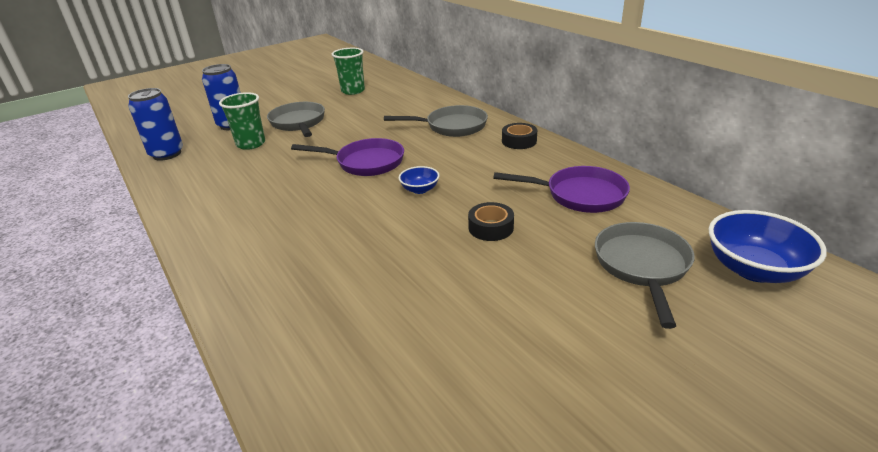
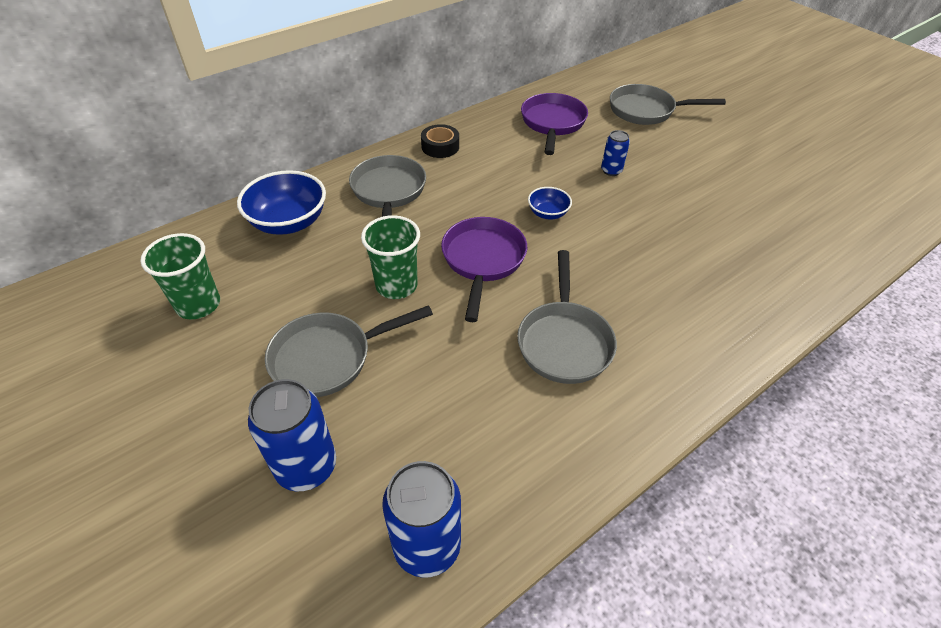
camera: 95 degrees left, 15 degrees up
green cup [219,92,265,150] -> green cup moved to [361,215,420,299]
black tape [468,202,514,241] -> blue can [601,130,630,176]
blue bowl [708,210,827,283] -> blue bowl moved to [237,170,326,235]
none -> grey pan [517,250,617,384]

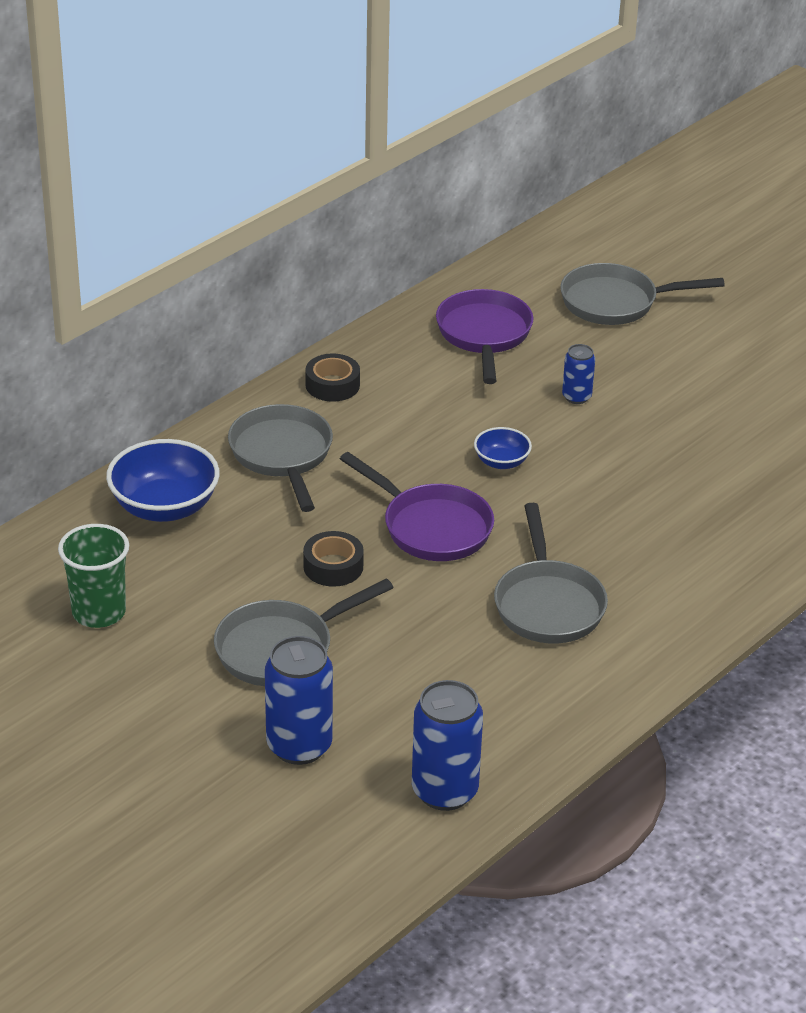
camera: 10 degrees left, 10 degrees down
green cup [361,215,420,299] -> black tape [303,531,364,587]
purple pan [441,217,527,322] -> purple pan turned 135 degrees clockwise [340,452,494,561]

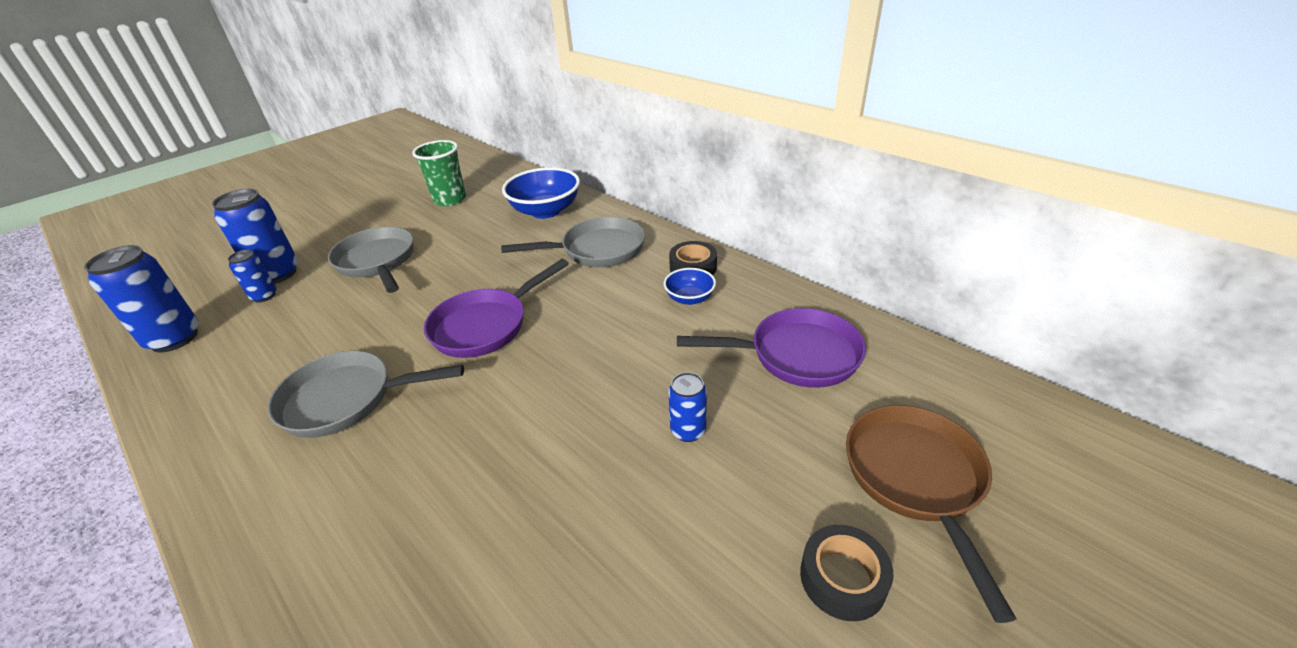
camera: 95 degrees right, 0 degrees up
black tape [303,531,364,587] -> black tape moved to [800,525,894,621]
blue bowl [474,427,532,469] -> blue bowl moved to [664,268,716,305]
grey pan [560,263,725,325] -> brown pan [846,405,1017,623]
none -> blue can [228,250,276,303]

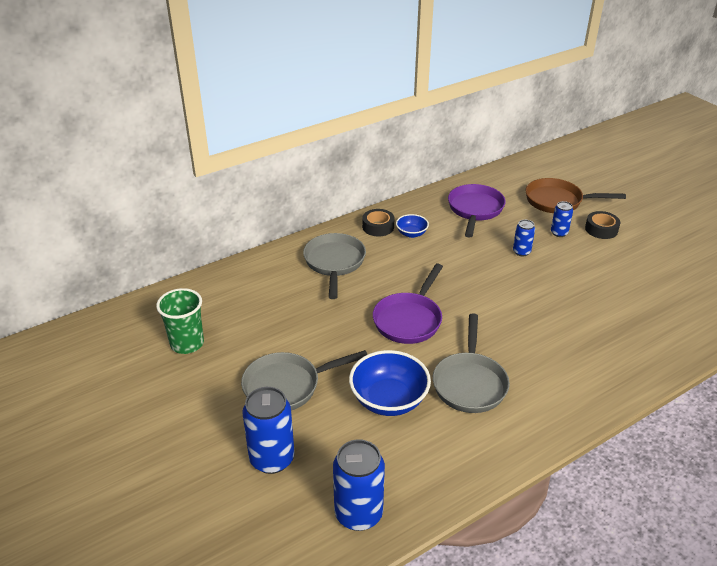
camera: 80 degrees left, 0 degrees up
blue can [228,250,276,303] -> blue can moved to [551,201,573,237]
purple pan [424,259,569,358] -> purple pan turned 60 degrees clockwise [373,264,443,344]
blue bowl [502,167,580,219] -> blue bowl moved to [349,350,431,416]

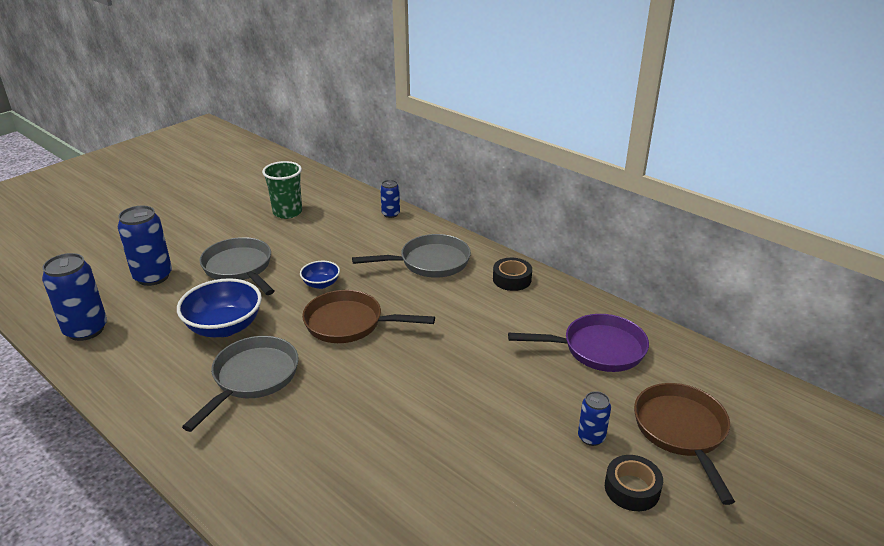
camera: 75 degrees right, 5 degrees down
purple pan [373,264,443,344] -> brown pan [302,290,435,343]
blue bowl [396,214,429,238] -> blue bowl moved to [300,261,340,289]
grey pan [433,313,510,413] -> grey pan turned 120 degrees clockwise [182,336,299,432]
blue can [513,220,535,256] -> blue can moved to [380,180,400,218]

